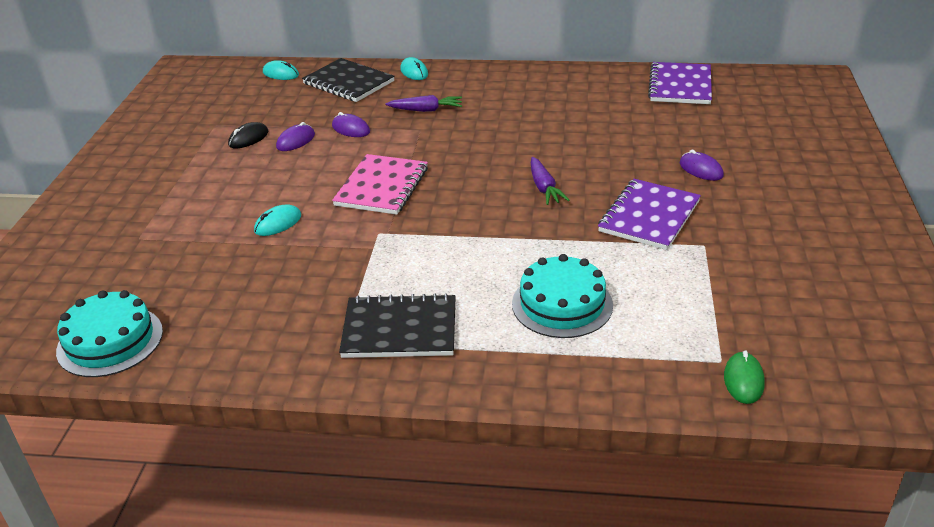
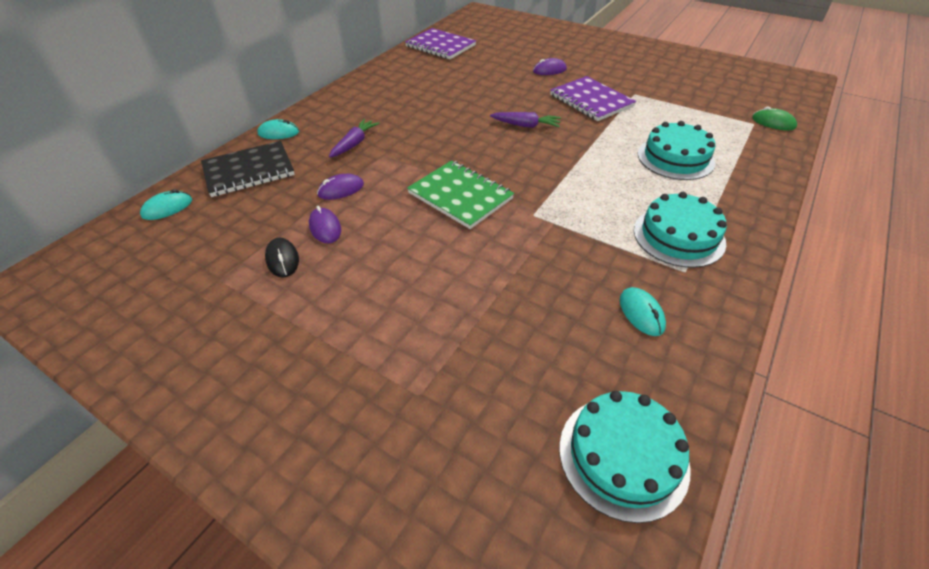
camera: 65 degrees left, 10 degrees up
turquoise mouse [254,204,301,236] -> turquoise mouse moved to [620,287,666,336]
pink notebook [332,154,428,215] -> green notebook [407,160,514,229]
black notebook [339,293,456,358] -> turquoise cake [634,192,727,268]

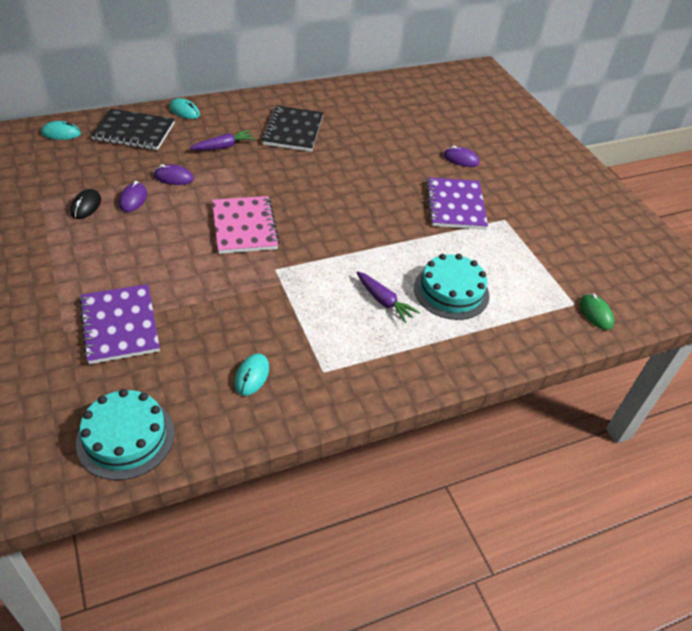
camera: 30 degrees right, 0 degrees up
purple notebook [405,28,476,59] -> purple notebook moved to [79,284,160,364]
green notebook [407,160,514,229] -> pink notebook [212,196,280,254]
purple carrot [490,112,561,128] -> purple carrot moved to [356,271,420,323]
turquoise cake [634,192,727,268] -> none
none -> black notebook [262,106,323,152]

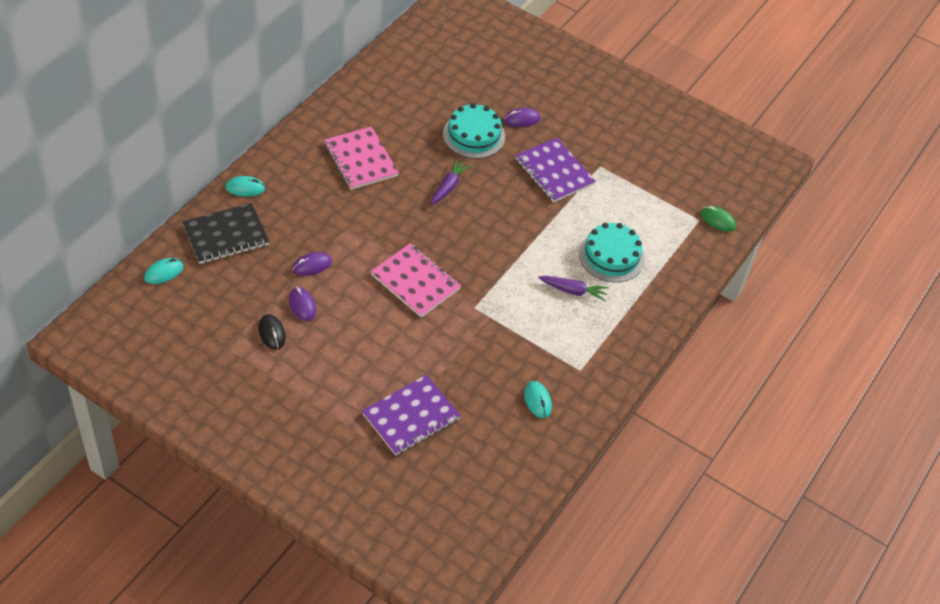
camera: 35 degrees left, 5 degrees up
turquoise cake [76,389,175,480] -> turquoise cake moved to [443,103,505,159]
purple notebook [79,284,160,364] -> purple notebook turned 75 degrees counterclockwise [362,375,461,455]
purple carrot [190,130,256,150] -> purple carrot moved to [431,159,471,205]
black notebook [262,106,323,152] -> pink notebook [324,126,399,190]

